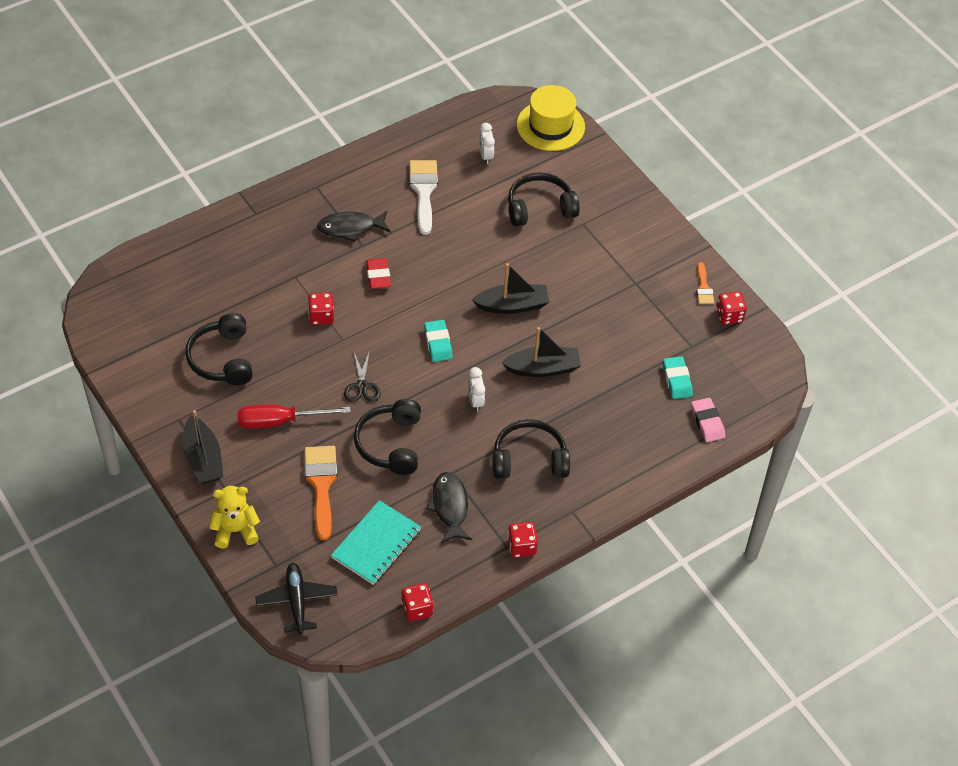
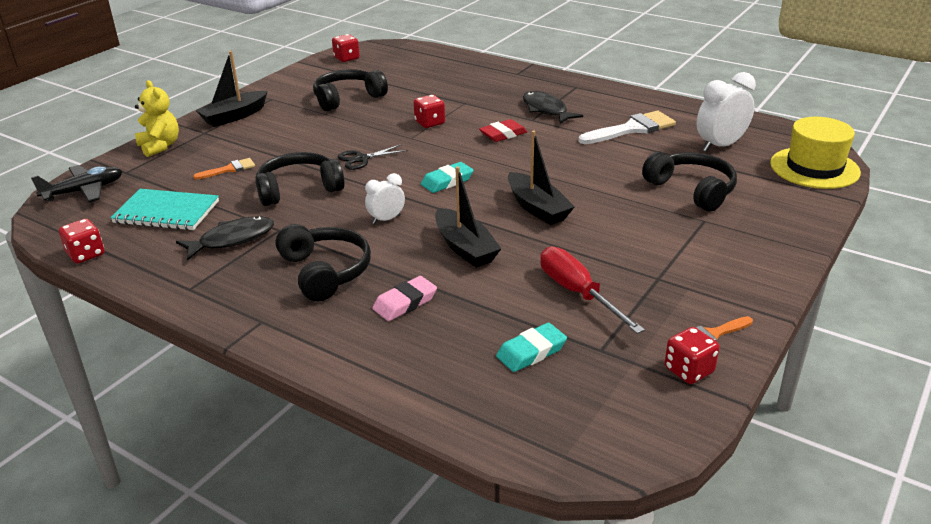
camera: 70 degrees right, 20 degrees down
red screwdriver [237,404,350,429] -> red screwdriver moved to [540,246,645,334]
orange brush [304,446,338,540] -> orange brush [193,158,255,180], size x0.54
white clock [479,123,495,164] -> white clock [697,72,756,152], size x1.73
red dice [507,522,538,558] -> red dice moved to [332,34,360,62]
pink eraser [691,398,725,442] -> pink eraser moved to [372,276,437,321]

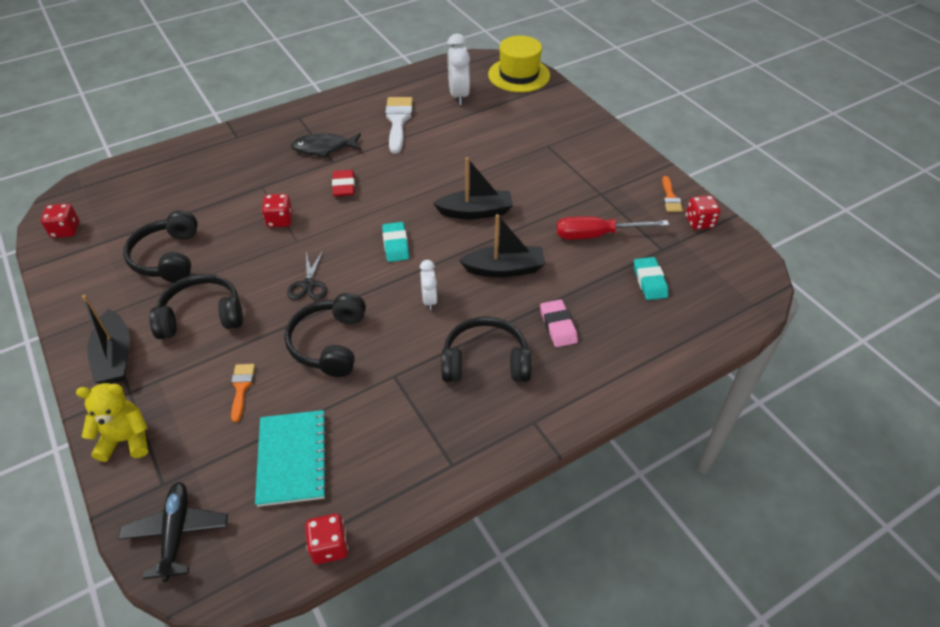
camera: 65 degrees left, 15 degrees up
turquoise notebook [110,189,219,230] -> turquoise notebook turned 45 degrees counterclockwise [255,410,328,507]
black fish [176,216,274,261] -> none
black headphones [642,151,737,212] -> black headphones moved to [149,274,243,339]

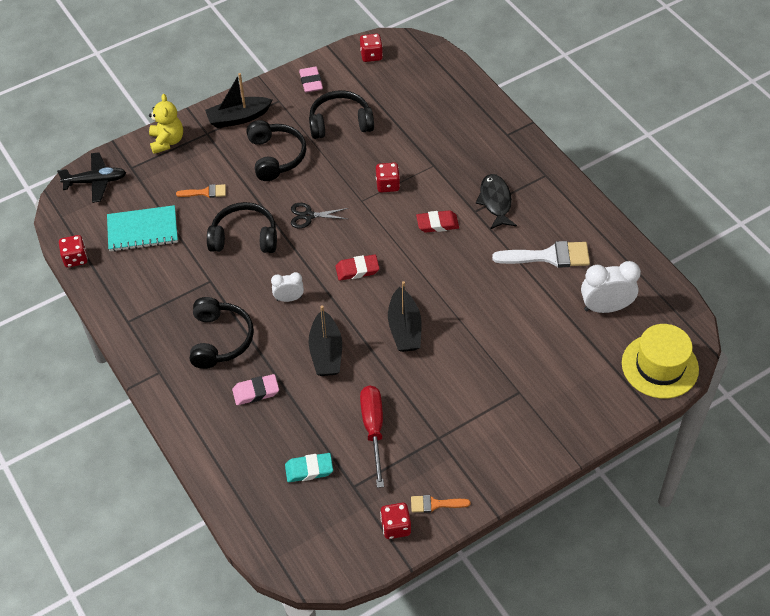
camera: 90 degrees right, 5 degrees up
turquoise eraser [382,222,409,262] -> red eraser [335,255,379,281]
none -> pink eraser [299,67,323,92]

